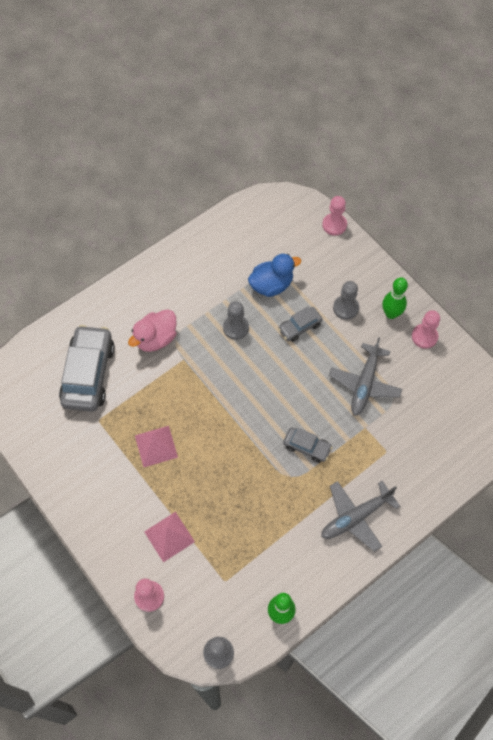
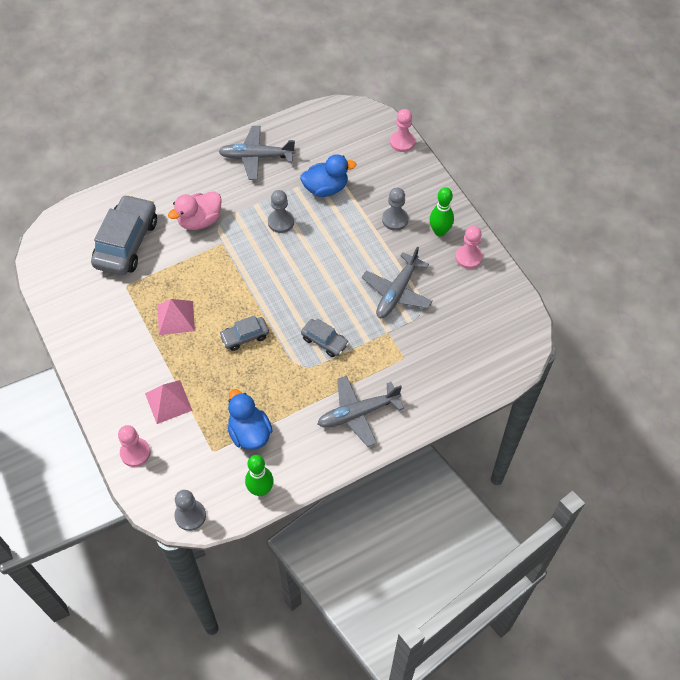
camera: 10 degrees right, 5 degrees down
grey car [278,307,323,342] -> grey car moved to [219,315,269,351]
none -> grey plane [218,126,296,180]
none -> blue duck [228,389,273,450]

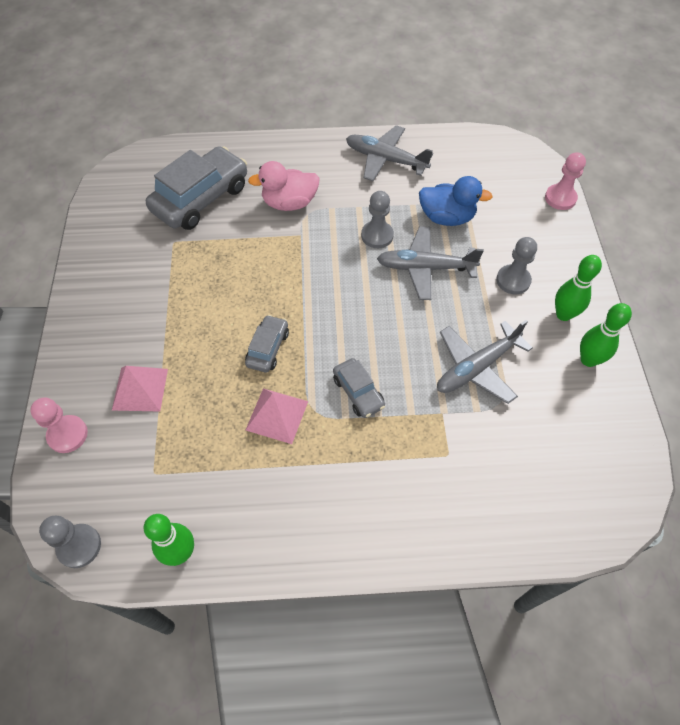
camera: 25 degrees right, 0 degrees up
pink pyramid [158,299,195,335] -> pink pyramid moved to [246,388,308,444]
grey car [219,315,269,351] -> grey car turned 105 degrees clockwise [245,315,289,372]
blue duck [228,389,273,450] -> none
grey plane [317,375,404,447] -> grey plane moved to [377,226,484,300]
pink pawn [455,226,483,269] -> green bowling pin [580,303,632,367]

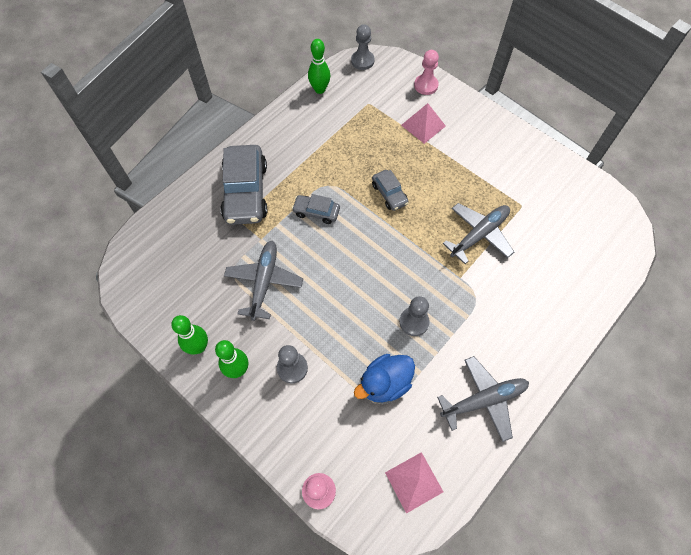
camera: 135 degrees right, 5 degrees up
grey car [146,146,247,230] -> grey car moved to [220,145,267,225]
pink pyramid [246,388,308,444] -> pink pyramid moved to [385,452,443,514]
pink duck [248,161,320,211] -> none
grey plane [377,226,484,300] -> grey plane moved to [443,203,514,264]

